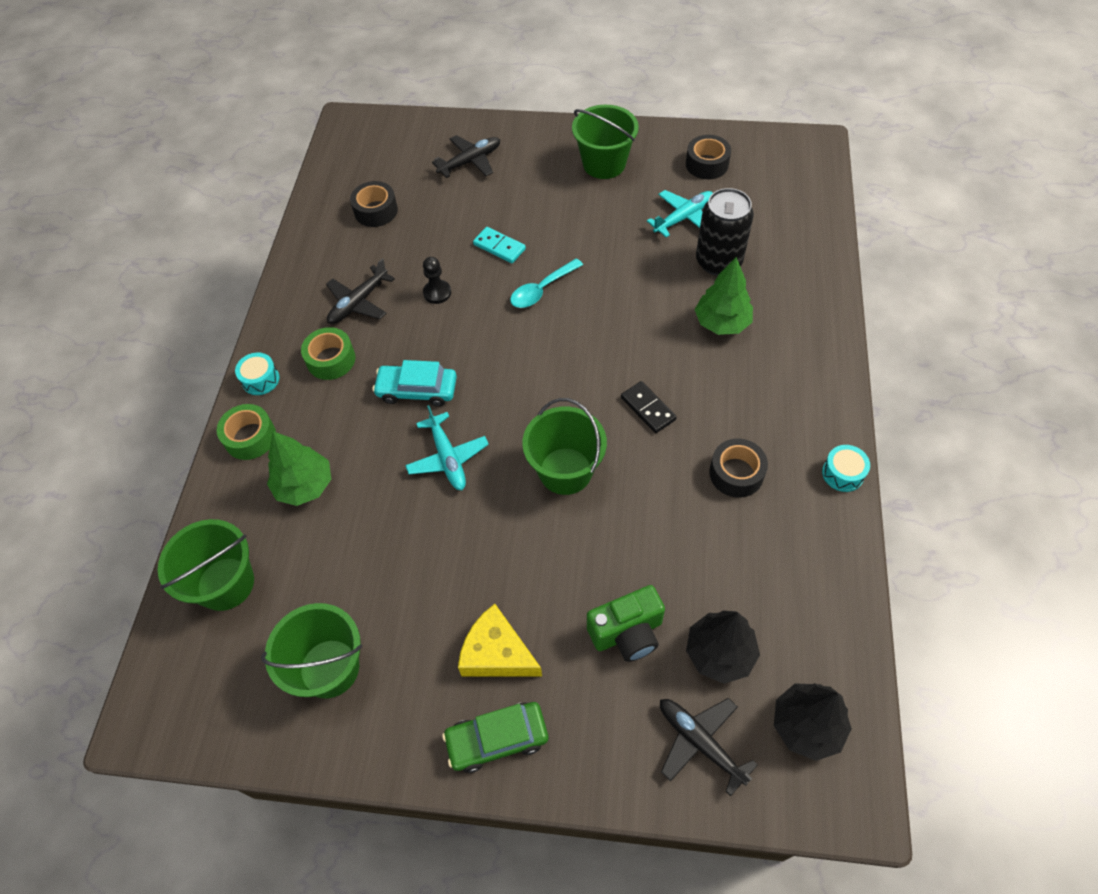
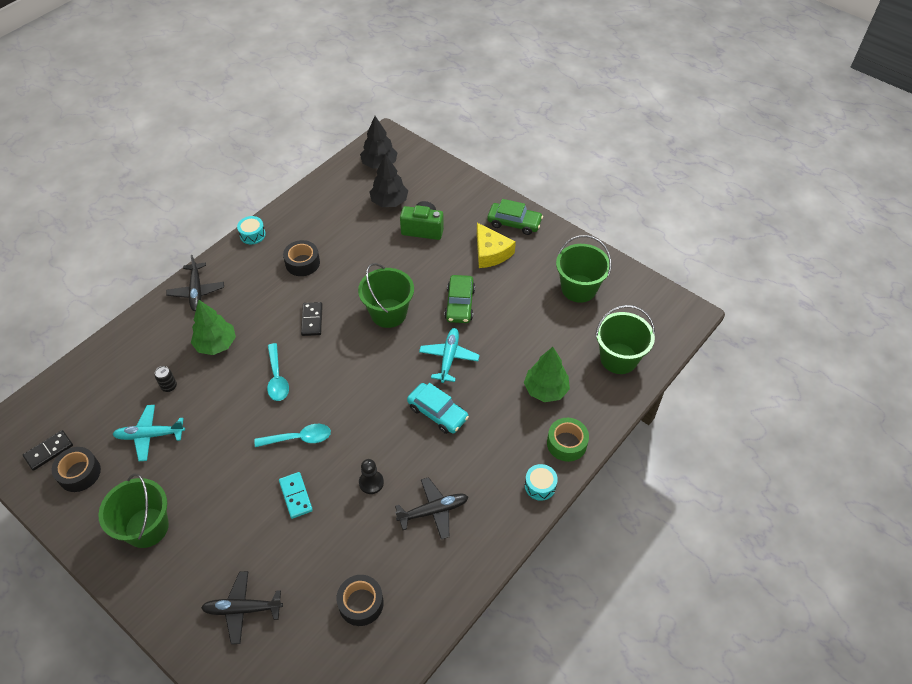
camera: 150 degrees left, 5 degrees down
green tape [301,327,355,380] -> none
black plane [660,698,758,796] -> black plane moved to [166,255,224,311]
black can [696,188,754,276] -> black can [155,366,177,392], size x0.42
none -> black domino [23,430,73,471]
none -> turquoise spoon [267,343,289,401]
none -> green car [444,275,475,323]

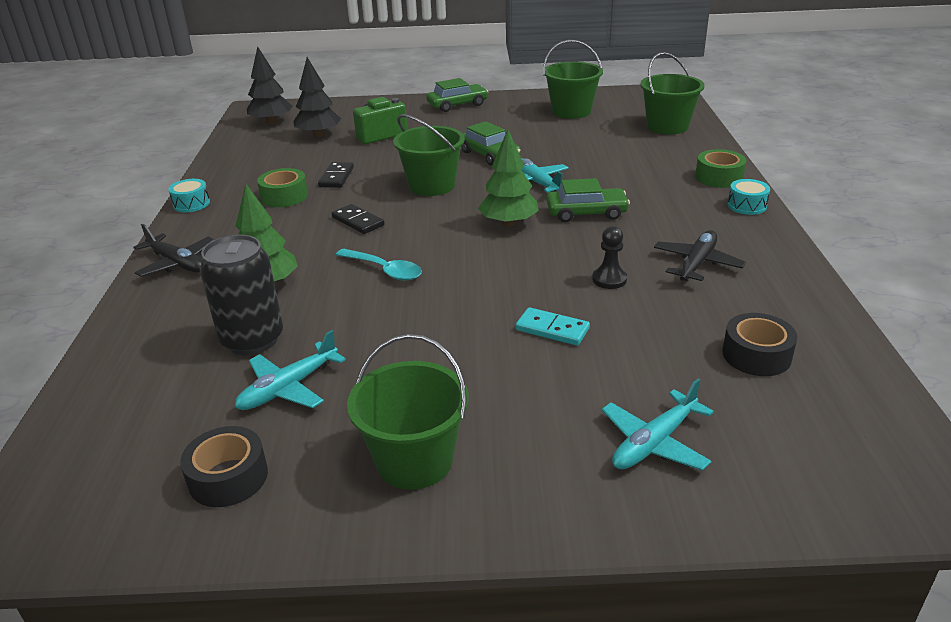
camera: 40 degrees left, 20 degrees down
black domino [23,430,73,471] -> black domino moved to [318,162,354,188]
black can [155,366,177,392] -> black can [200,235,283,355], size x2.40
black plane [201,571,283,644] -> turquoise plane [602,379,714,471]
turquoise spoon [255,424,331,447] -> none
black tape [283,240,320,276] -> green tape [257,168,308,207]
turquoise car [407,383,469,434] -> green car [546,178,630,222]
yellow cheese [477,223,516,268] -> none
green tree [524,347,570,402] -> green tree moved to [478,129,539,227]

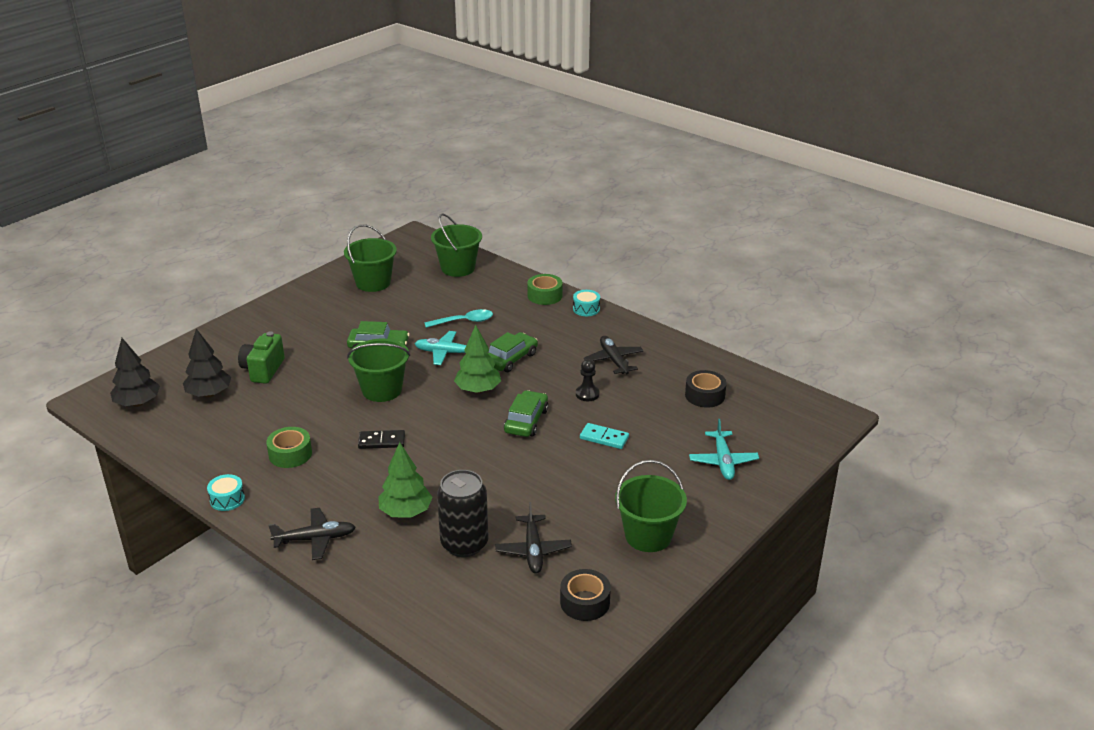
camera: 50 degrees left, 0 degrees up
turquoise plane [235,330,346,410] -> black plane [495,502,572,573]
black domino [318,162,354,188] -> none
turquoise spoon [336,249,422,281] -> turquoise spoon moved to [424,309,493,328]
green car [426,78,488,112] -> green car moved to [504,390,549,437]
turquoise domino [515,307,590,345] -> turquoise domino turned 45 degrees clockwise [580,423,629,449]

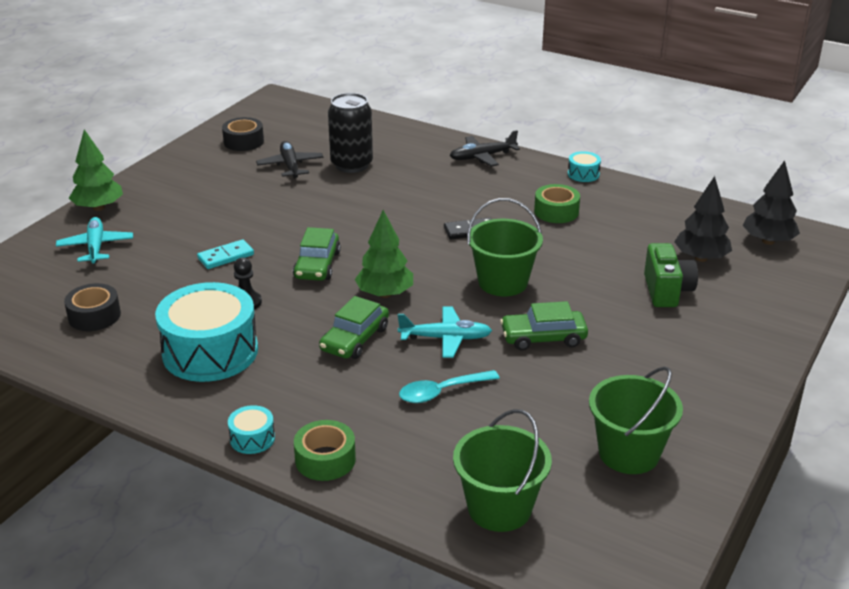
camera: 170 degrees right, 0 degrees up
green tree [378,442,433,518] -> green tree moved to [69,129,123,211]
turquoise domino [580,423,629,449] -> turquoise domino turned 45 degrees counterclockwise [197,239,254,269]
black plane [584,336,644,374] -> turquoise drum [155,282,258,382]
green bucket [615,460,687,552] -> none

